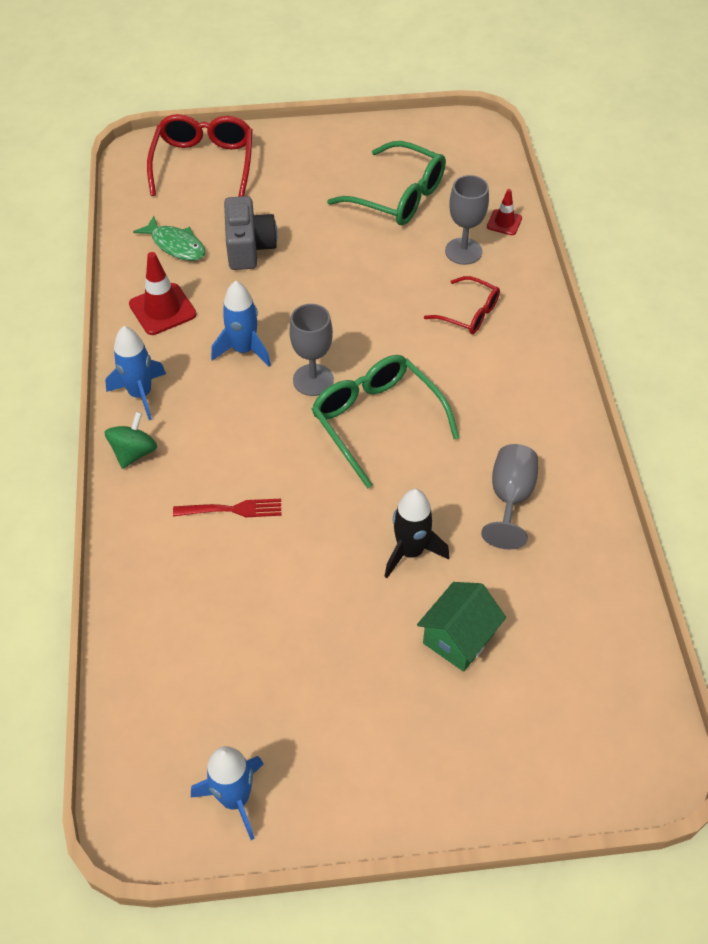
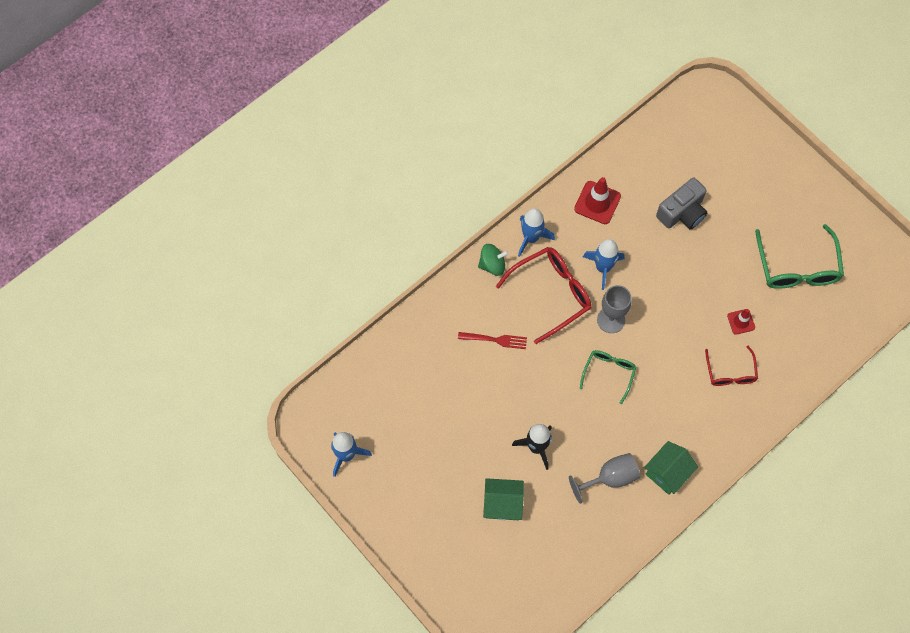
camera: 55 degrees right, 15 degrees up
green fish [133,216,206,261] -> none
red glasses [147,114,253,197] -> red glasses moved to [496,247,592,344]
red fork [173,499,281,517] -> red fork turned 45 degrees counterclockwise [458,332,527,349]
green glasses [312,355,460,489] -> green glasses [580,350,636,404], size x0.59
grey goblet [445,175,489,265] -> none
red traffic cone [487,189,522,235] -> red traffic cone moved to [727,309,755,335]
none -> green house [644,441,698,495]

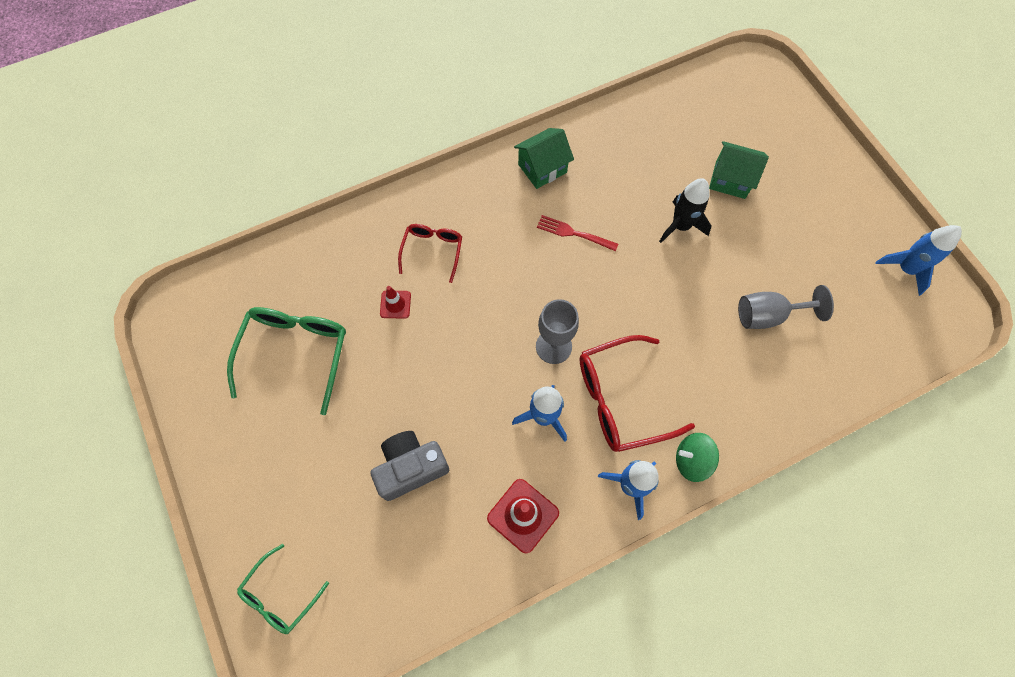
camera: 165 degrees left, 0 degrees up
red fork [458,332,527,349] -> red fork moved to [537,215,618,251]
grey goblet [569,453,640,504] -> grey goblet moved to [738,285,834,329]
green glasses [580,350,636,404] -> green glasses moved to [237,544,329,634]

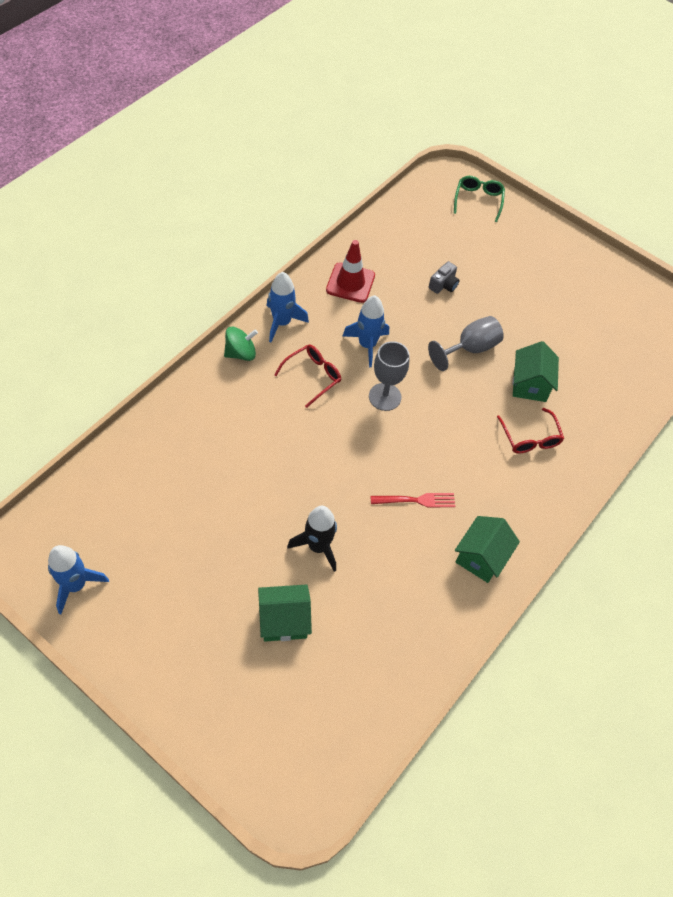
camera: 150 degrees right, 10 degrees down
green glasses [227,307,346,415] -> none
grey camera [370,431,449,501] -> grey camera [429,261,460,294], size x0.56
red traffic cone [380,286,411,319] -> green house [513,341,559,402]
red glasses [580,335,695,452] -> red glasses [274,345,341,408], size x0.59
grey goblet [738,285,834,329] -> grey goblet moved to [428,316,504,371]

